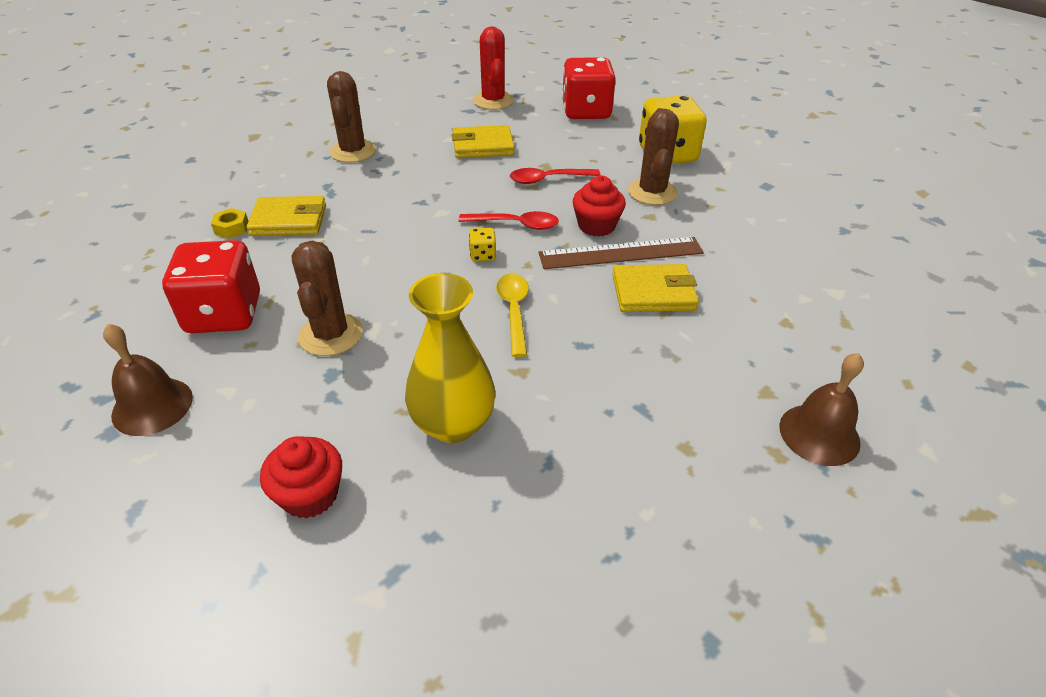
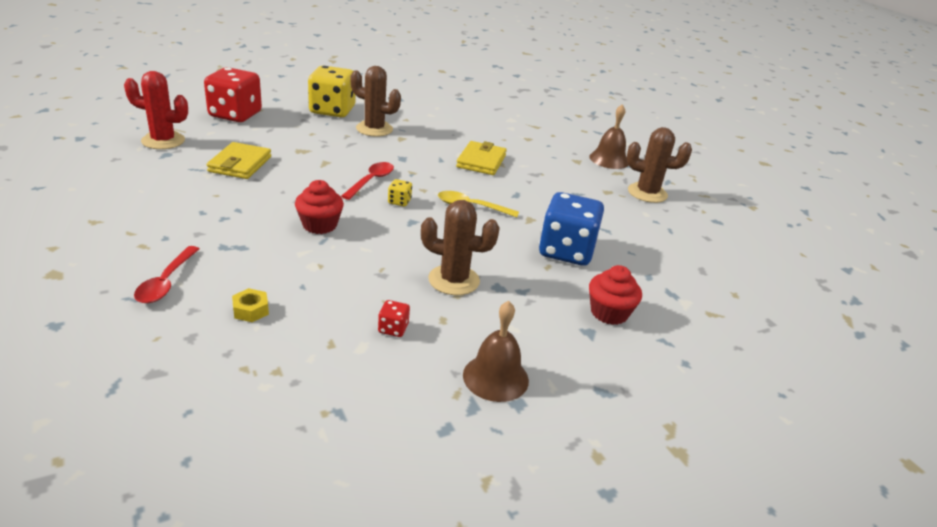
camera: 75 degrees left, 10 degrees down
red dice [162,240,260,333] -> red dice [378,300,410,337], size x0.41
yellow wallet [247,196,326,236] -> none
brown cactus [327,71,376,163] -> brown cactus moved to [626,127,692,203]
yellow vase [405,273,495,443] -> blue dice [539,192,604,266]
red spoon [510,168,601,184] -> red spoon moved to [134,246,199,303]
brown ruler [538,237,704,269] -> none
red cupcake [573,176,626,236] -> red cupcake moved to [295,180,344,234]

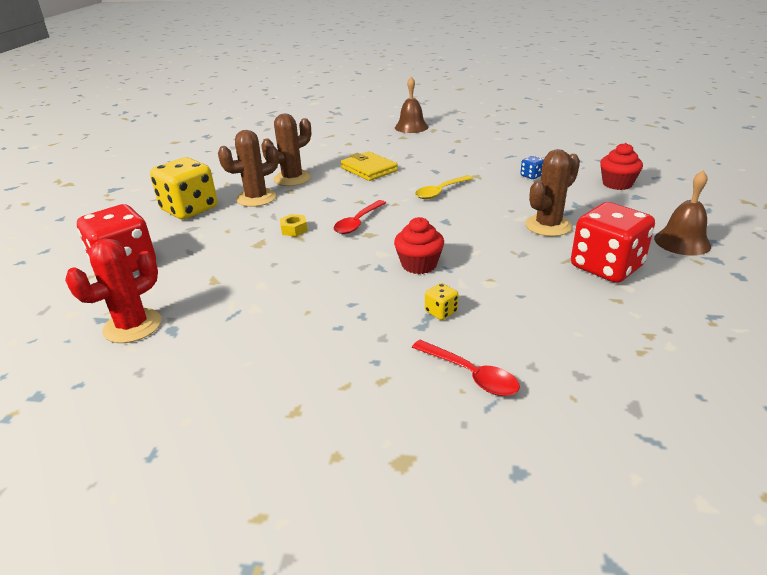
camera: 50 degrees left, 0 degrees up
yellow wallet [207,142,271,179] -> none
yellow nut [232,288,269,322] -> yellow nut moved to [280,214,308,237]
red spoon [341,162,394,200] -> red spoon turned 120 degrees counterclockwise [334,200,386,234]
red dice [378,300,410,337] -> red dice [571,202,655,283], size x2.44
yellow dice [388,179,412,207] -> yellow dice moved to [425,283,459,320]
blue dice [539,192,604,266] -> blue dice [520,156,544,179], size x0.41
brown cactus [626,127,692,203] -> brown cactus moved to [261,114,311,186]

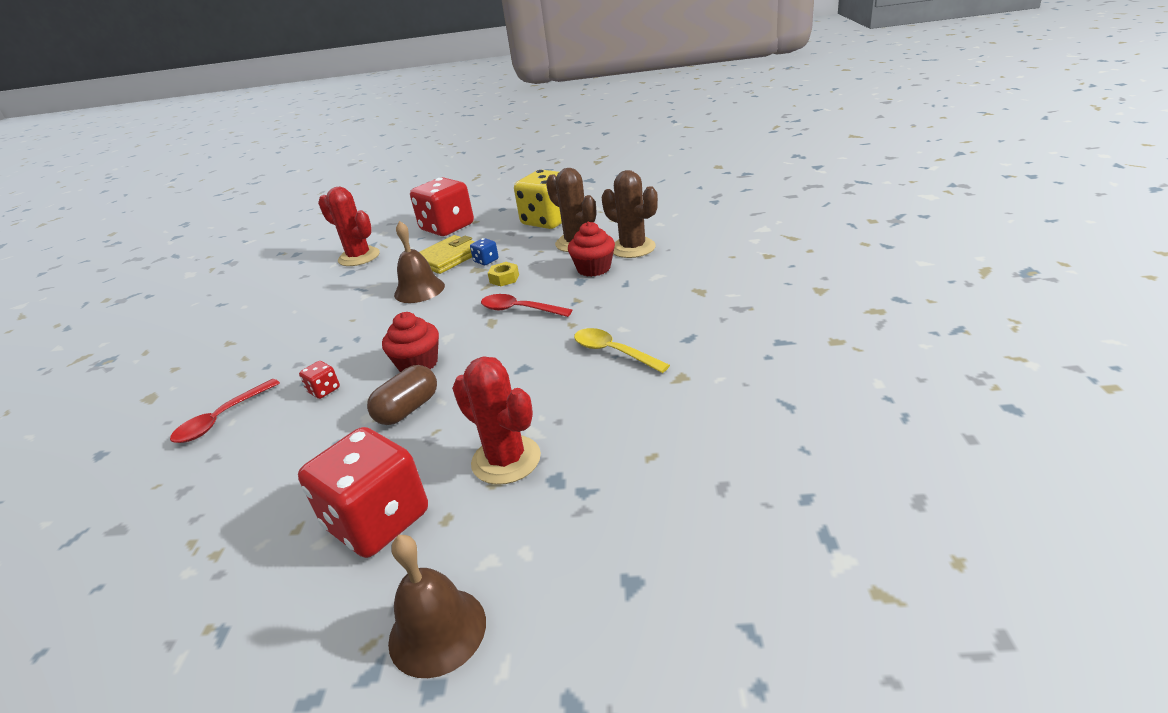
camera: 85 degrees right, 0 degrees up
yellow wallet [341,151,398,181] -> yellow wallet moved to [419,235,475,274]
brown bell [395,77,428,133] -> brown bell moved to [394,221,445,303]
yellow dice [425,283,459,320] -> red dice [299,361,340,399]
blue dice [520,156,544,179] -> blue dice moved to [470,238,499,265]
brown cactus [526,149,580,236] -> red cactus [452,357,541,485]
red cupcake [600,143,643,190] -> red cupcake moved to [568,222,615,277]
none -> brown capsule [367,365,437,425]

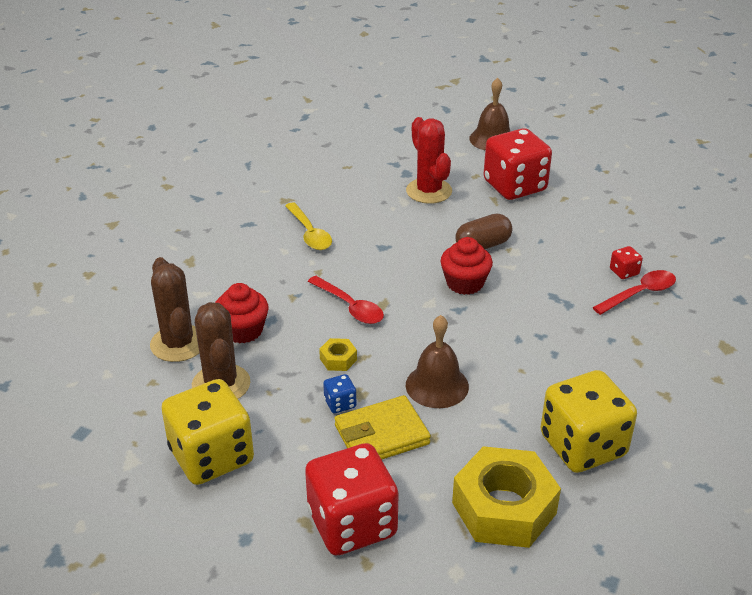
camera: 160 degrees left, 5 degrees up
red dice [299,361,340,399] -> red dice moved to [610,246,643,279]
red cactus [318,187,380,266] -> yellow nut [452,446,561,548]
none -> yellow dice [540,370,637,473]

